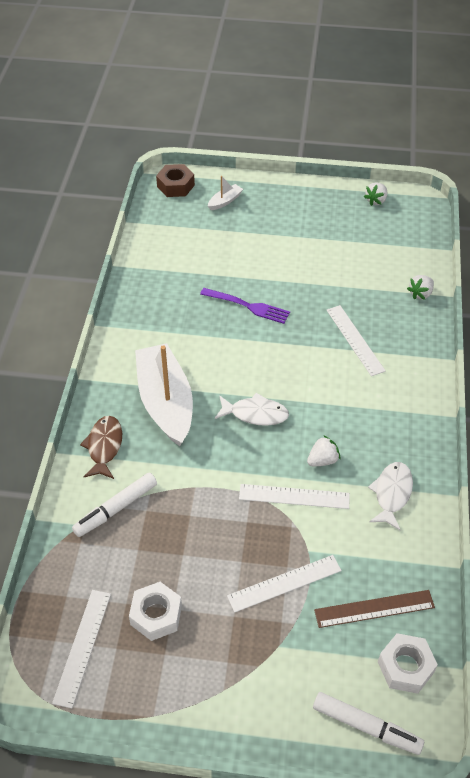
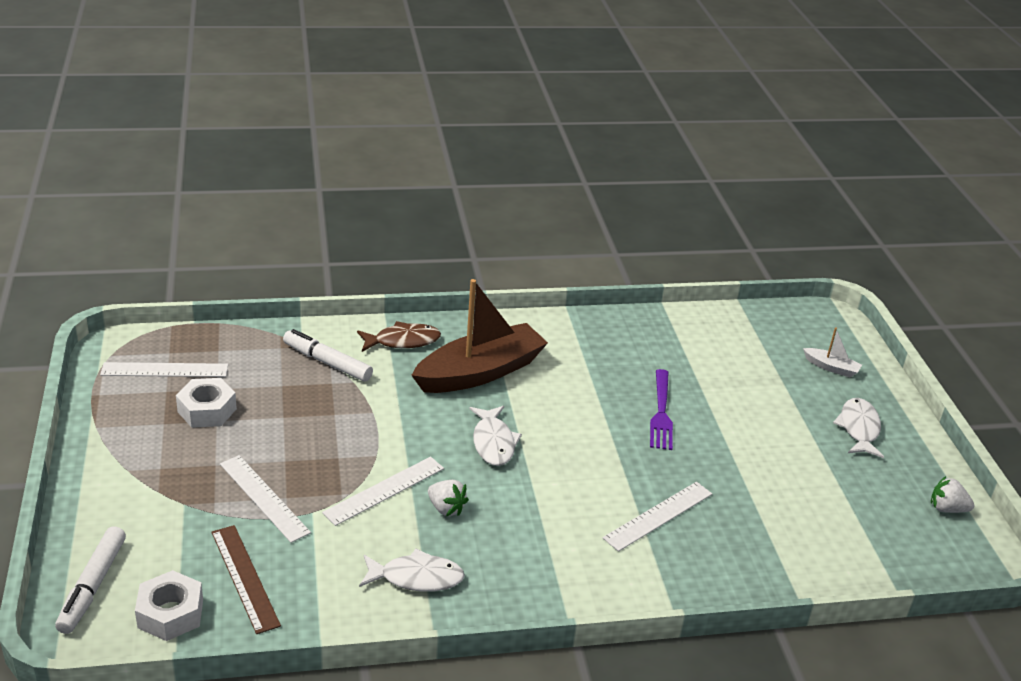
camera: 70 degrees right, 15 degrees down
white boat [135,343,193,446] -> brown boat [411,279,548,393]
brown nut [156,164,195,197] -> none
white ruler [239,484,350,509] -> white ruler turned 60 degrees clockwise [322,456,444,526]
white strawberry [407,275,434,300] -> none
none -> white fish [833,398,884,458]

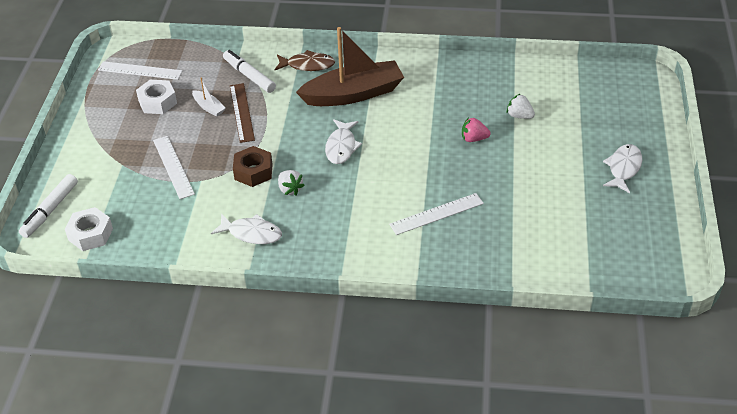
camera: 20 degrees right, 10 degrees up
brown ruler [212,525,281,634] -> brown ruler moved to [230,83,255,143]
white ruler [322,456,444,526] -> brown nut [233,146,272,187]
purple fork [650,369,673,450] -> pink strawberry [462,117,491,142]
white boat [803,327,862,378] -> white boat moved to [192,77,226,117]
white strawberry [931,476,974,513] -> white strawberry moved to [507,94,535,119]

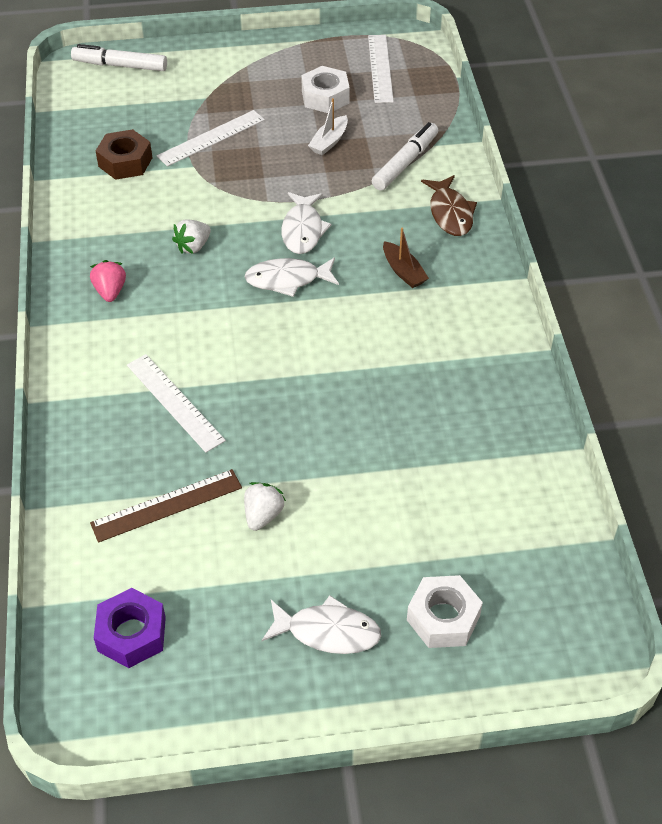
camera: 75 degrees right, 5 degrees up
white nut [65,207,113,251] -> white nut moved to [407,575,483,648]
white fish [211,214,282,244] -> white fish moved to [281,192,332,254]
brown ruler [230,83,255,143] -> brown ruler moved to [90,469,242,543]
brown nut [233,146,272,187] -> brown nut moved to [96,129,152,180]
brown boat [296,27,404,106] -> brown boat [383,228,429,288], size x0.42
pink strawberry [462,117,491,142] -> pink strawberry moved to [90,260,126,302]
white strawberry [507,94,535,119] -> white strawberry moved to [244,482,286,531]
none -> purple nut [94,588,166,668]

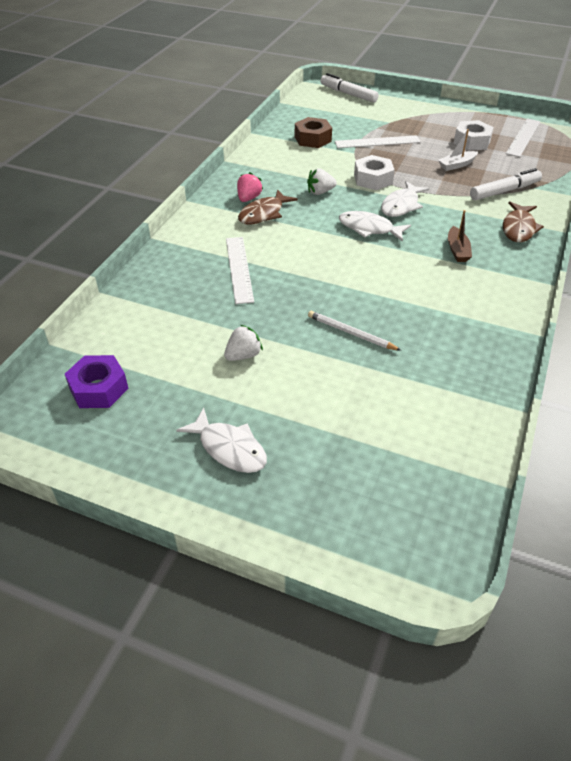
camera: 30 degrees right, 5 degrees down
brown ruler [90,469,242,543] -> none
white nut [407,575,483,648] -> white nut moved to [354,155,395,190]
none -> brown fish [238,189,298,224]
none -> white pencil [308,311,401,351]

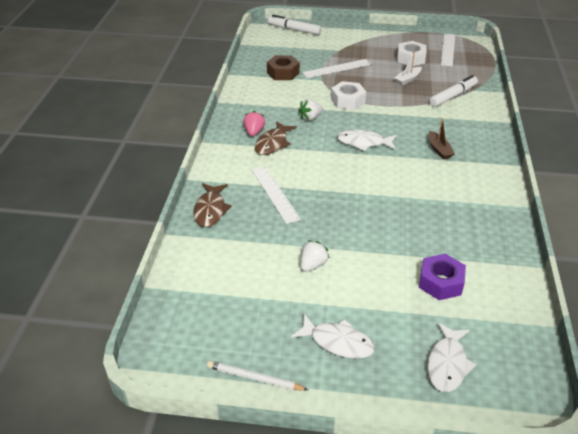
camera: 15 degrees left, 5 degrees down
purple nut [65,355,129,408] -> purple nut moved to [419,254,466,300]
white pencil [308,311,401,351] -> white pencil moved to [207,361,308,391]
white fish [381,181,429,217] -> white fish moved to [427,322,476,392]
brown fish [503,201,544,242] -> brown fish moved to [193,183,232,227]

